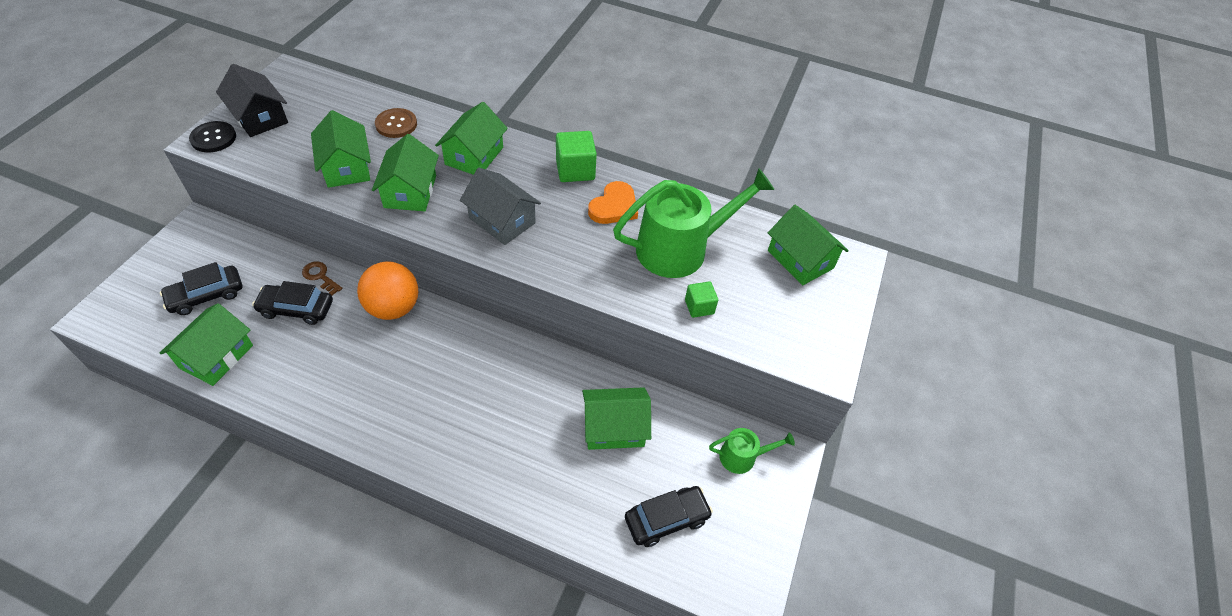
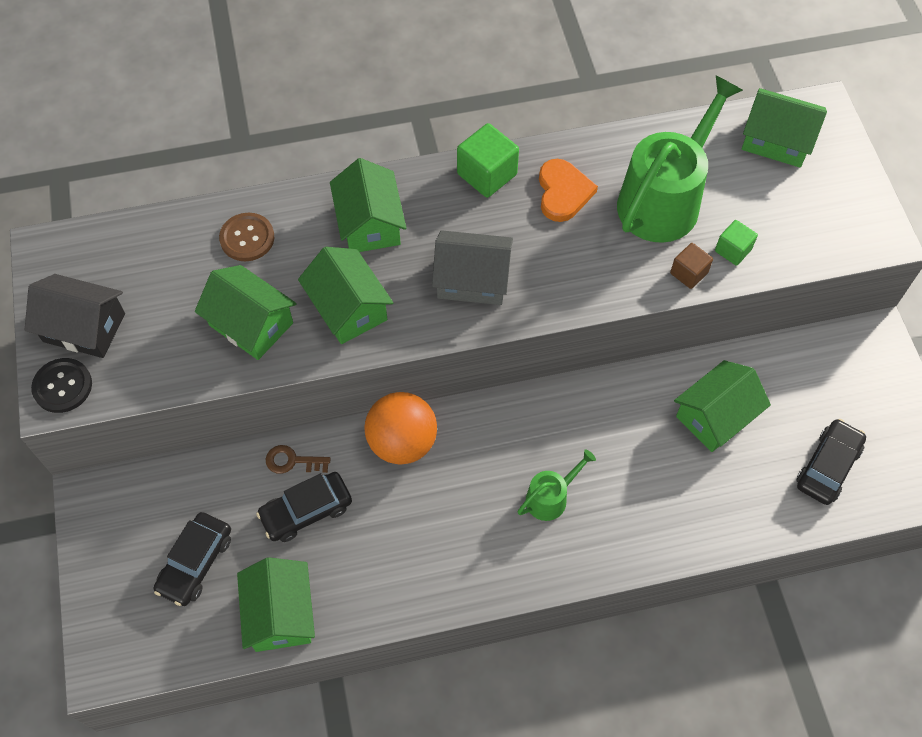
camera: 30 degrees left, 10 degrees up
green watering can [709,428,795,474] -> green watering can moved to [517,449,596,521]
none -> brown cube [670,243,713,289]

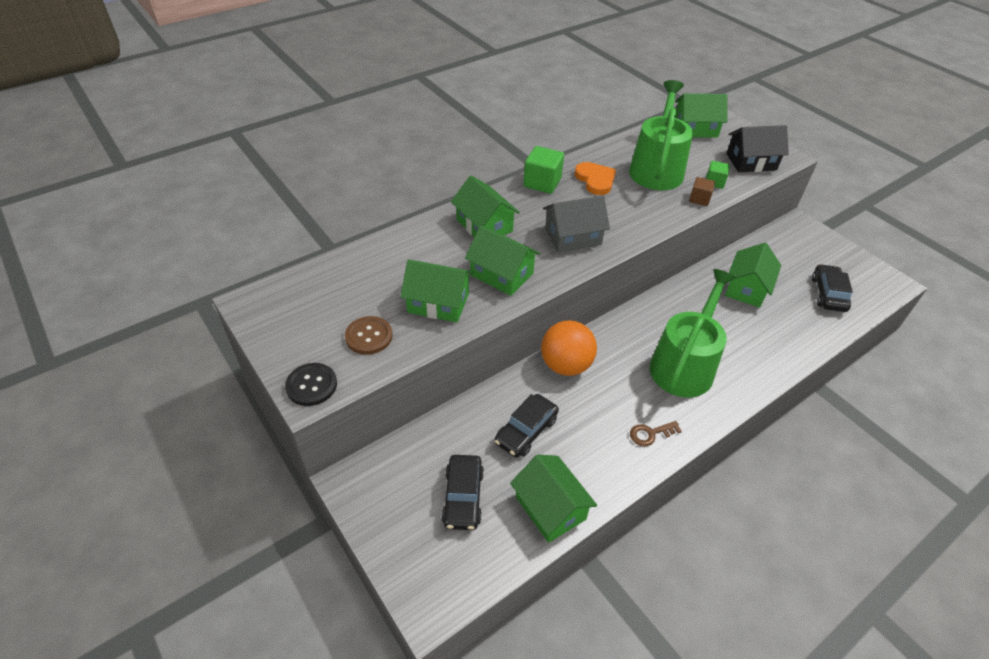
camera: 25 degrees left, 15 degrees down
black house [25,274,125,358] -> black house moved to [726,125,789,172]
brown button [219,213,274,261] -> brown button moved to [345,316,392,355]
brown key [266,445,331,474] -> brown key moved to [630,421,682,446]
green watering can [517,449,596,521] -> green watering can [650,269,736,397], size x2.08

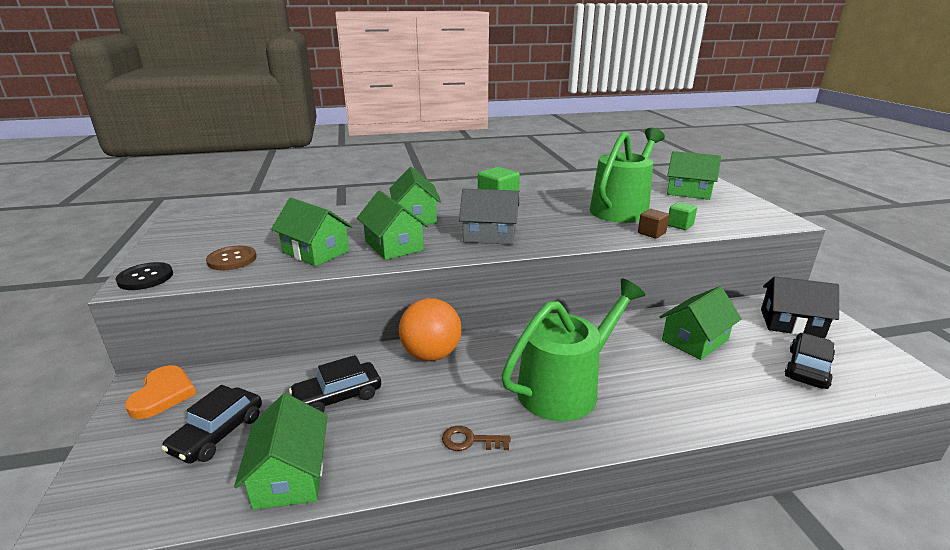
camera: 25 degrees right, 20 degrees down
orange heart [574,162,616,195] -> orange heart moved to [125,365,196,419]
black house [726,125,789,172] -> black house moved to [761,276,839,338]

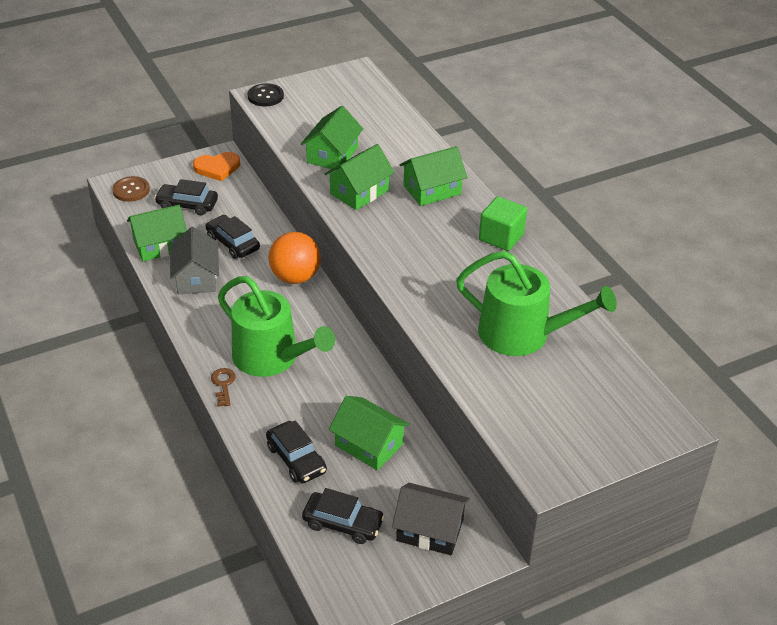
camera: 75 degrees right, 15 degrees up
brown button [206,246,257,270] -> brown button moved to [112,176,150,202]
brown key [442,426,511,451] -> brown key moved to [211,368,236,406]
grey house [459,188,519,245] -> grey house moved to [170,227,219,294]
brown cube [638,209,669,238] -> none
green house [667,151,721,200] -> none
green cube [668,202,697,230] -> none
black house [761,276,839,338] -> black house turned 75 degrees counterclockwise [392,483,470,555]
none -> black car [266,420,327,484]

